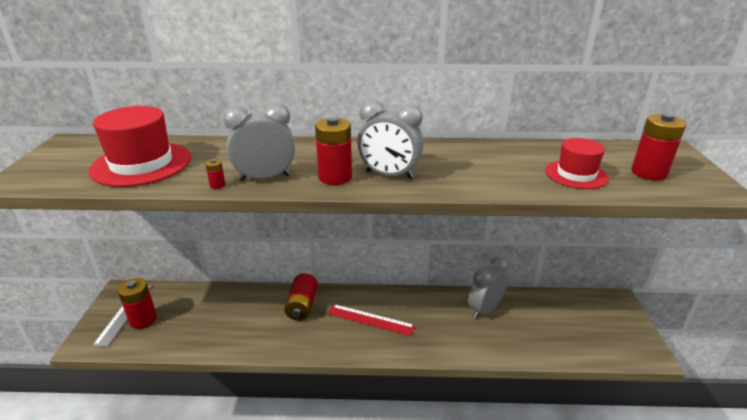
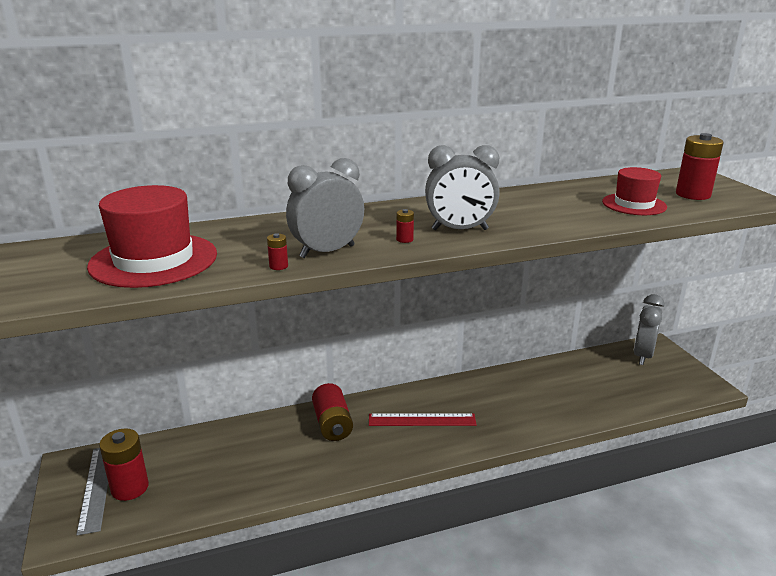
camera: 20 degrees left, 5 degrees down
red battery [315,117,352,185] -> red battery [396,209,414,243], size x0.44
grey clock [468,257,509,319] -> grey clock moved to [634,294,665,365]

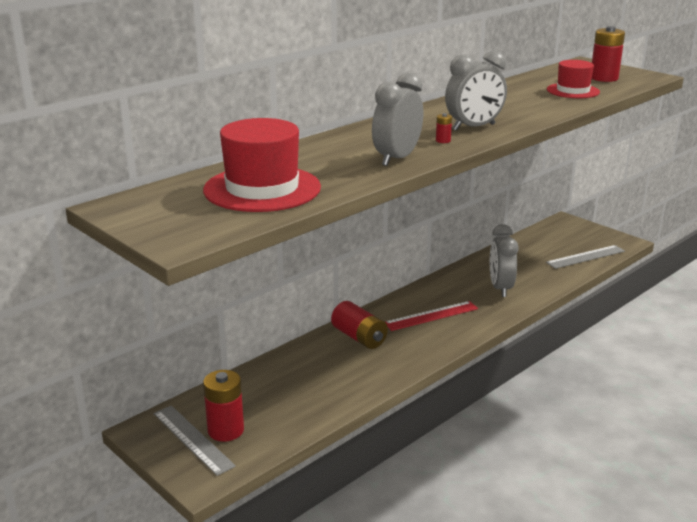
camera: 25 degrees left, 0 degrees up
red battery [267,233,288,270] -> none
grey clock [634,294,665,365] -> grey clock moved to [490,224,519,297]
none -> grey ruler [546,245,625,269]

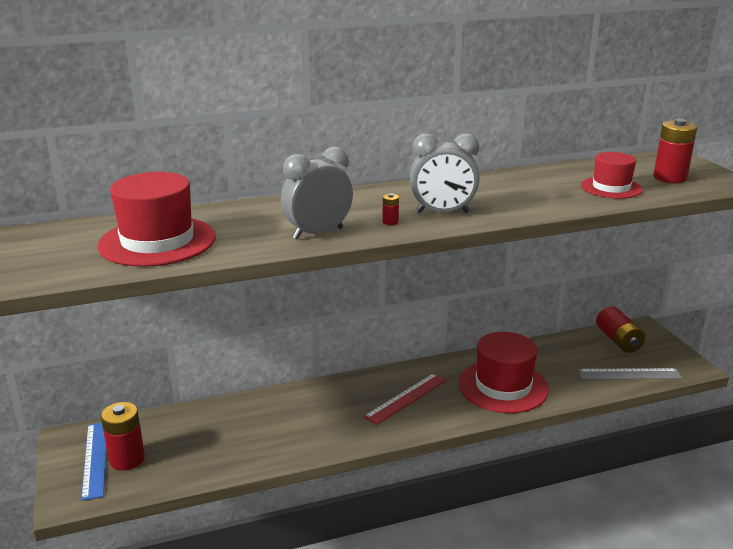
camera: 25 degrees right, 0 degrees up
grey ruler [154,405,236,476] -> blue ruler [81,423,106,501]
red battery [331,301,388,349] -> red battery moved to [596,306,645,353]
red ruler [385,301,478,331] -> red ruler turned 45 degrees counterclockwise [364,373,447,425]
grey clock [490,224,519,297] -> red hat [459,332,549,413]

